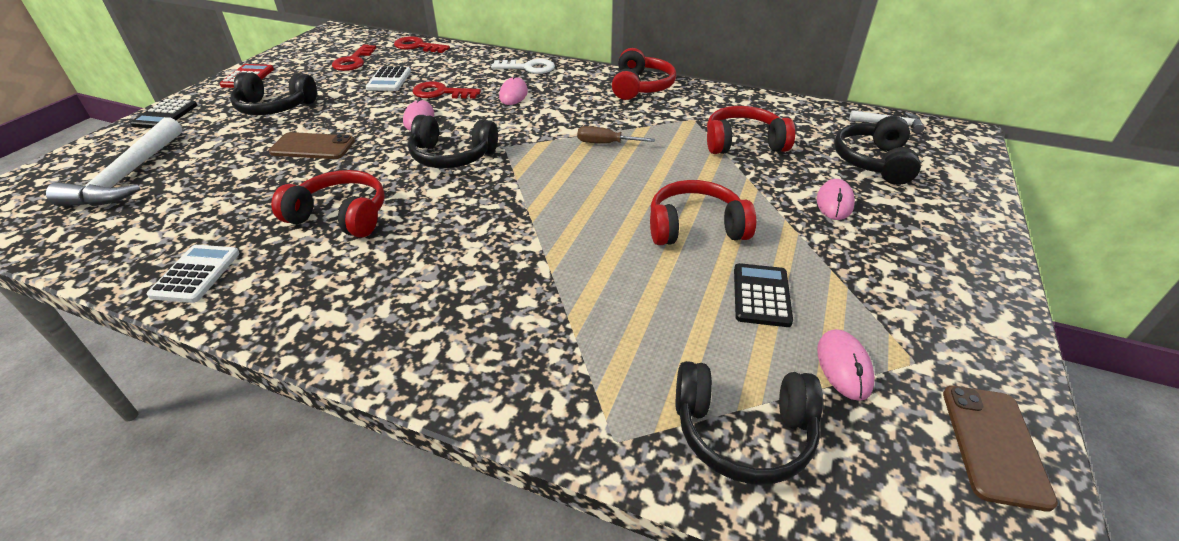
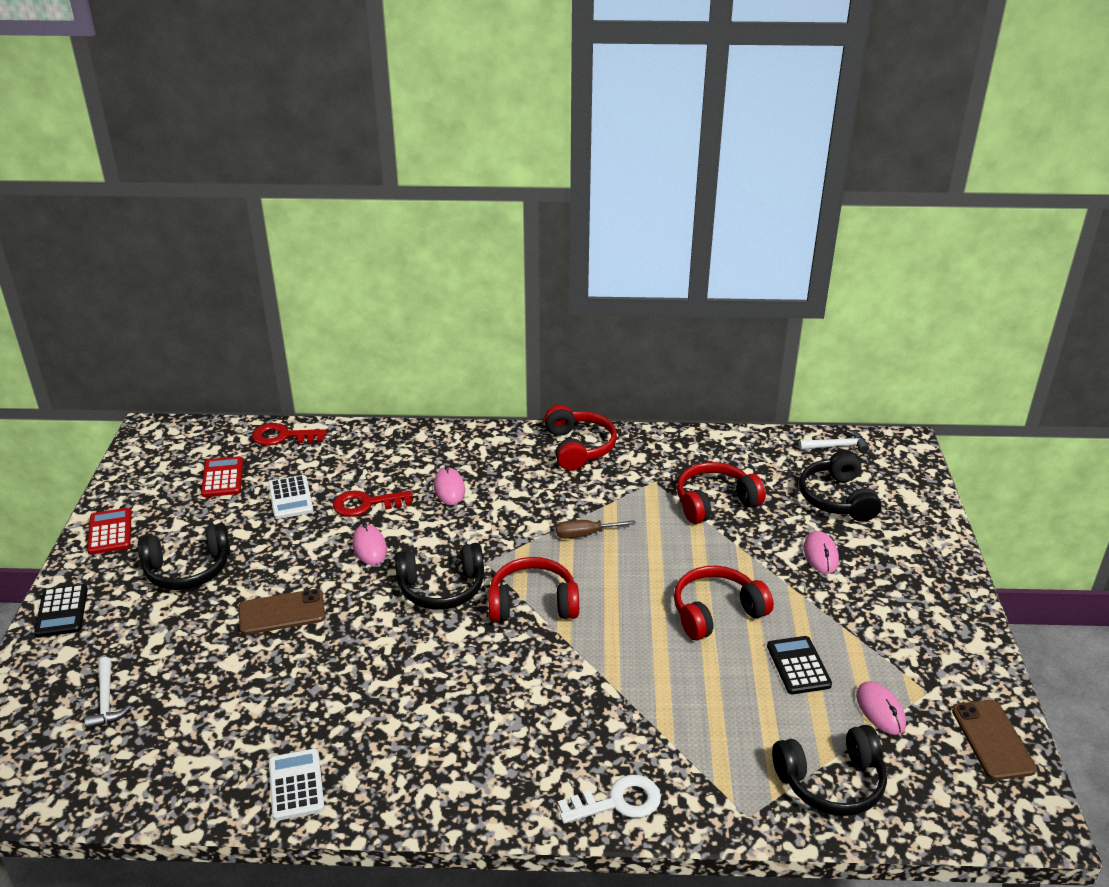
camera: 20 degrees left, 5 degrees down
white hammer [46,117,182,206] -> white hammer [84,657,131,729], size x0.52
red headphones [271,170,385,238] -> red headphones moved to [488,557,579,622]
red key [332,44,376,71] -> red calculator [201,456,243,497]
white key [491,59,555,74] -> white key moved to [558,775,661,824]

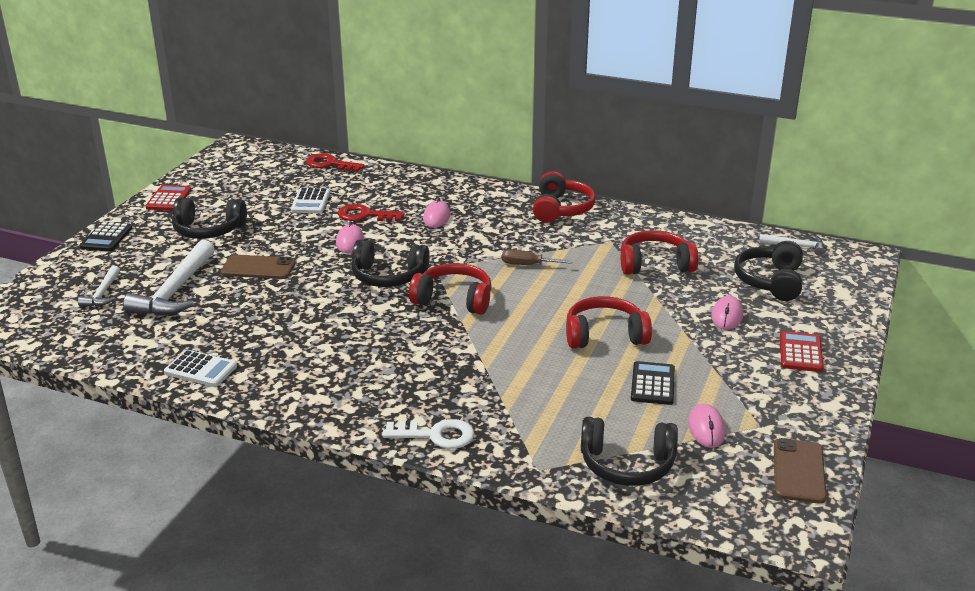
camera: 20 degrees right, 5 degrees down
red calculator [201,456,243,497] -> red calculator moved to [780,331,824,372]
white calculator [269,749,325,821] -> white calculator turned 105 degrees clockwise [164,350,237,387]
none -> white hammer [123,240,215,316]

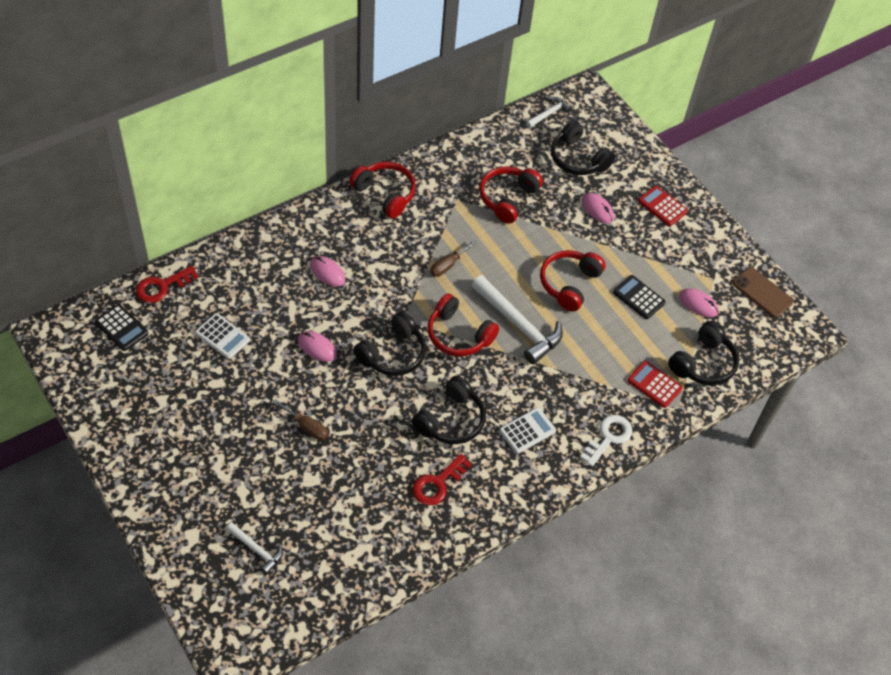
camera: 60 degrees left, 25 degrees up
black calculator [80,222,132,251] -> black calculator moved to [95,304,148,351]
white hammer [123,240,215,316] -> white hammer moved to [471,275,563,364]
red calculator [146,185,191,211] -> red calculator moved to [627,361,683,408]
white calculator [164,350,237,387] -> white calculator moved to [499,407,556,454]
black headphones [172,197,247,239] -> black headphones moved to [412,376,486,444]
brown phone [221,255,295,279] -> brown screwdriver [273,400,328,440]
red key [338,204,404,221] -> red key moved to [413,454,472,505]
red headphones [409,263,492,315] -> red headphones turned 105 degrees counterclockwise [428,293,499,356]

